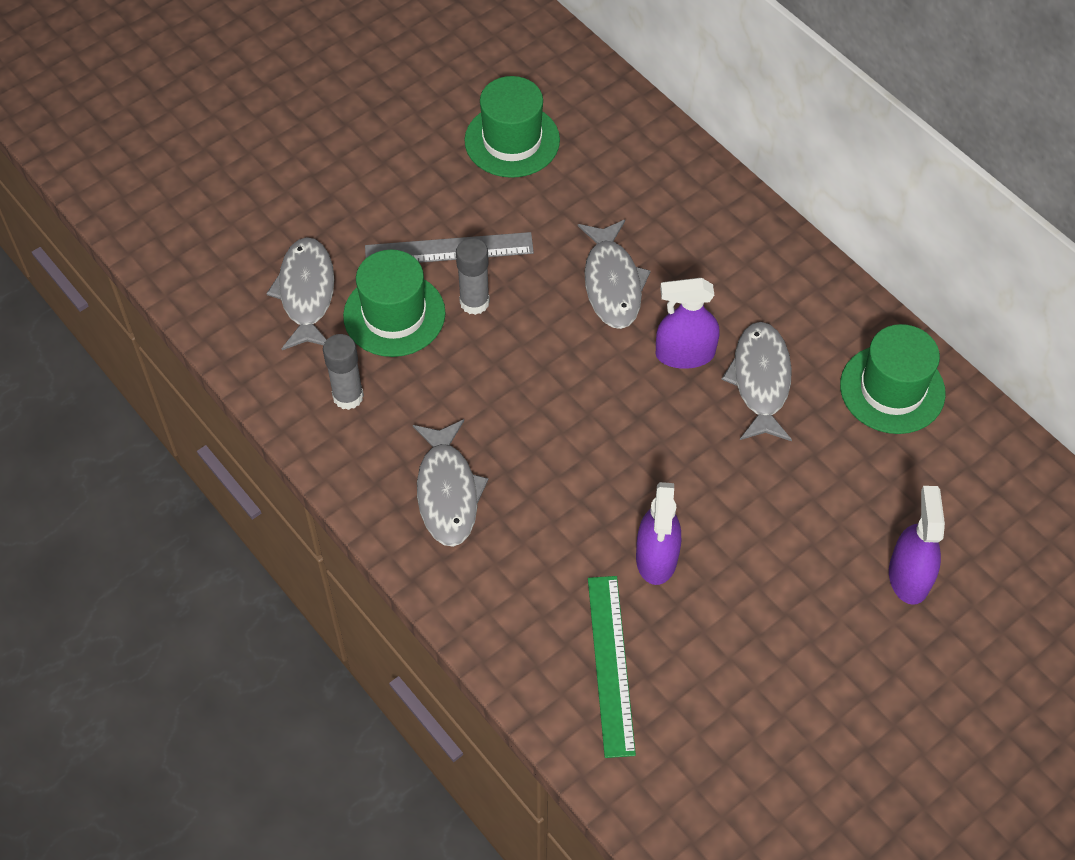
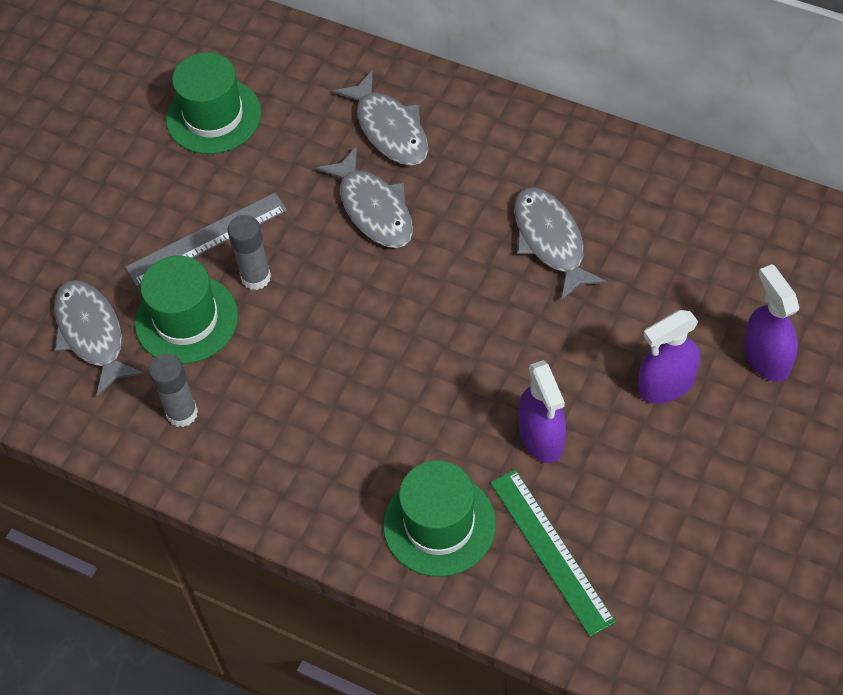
camera: 20 degrees left, 0 degrees up
grey fish [413,419,489,547] -> grey fish moved to [333,70,428,165]
purple spray bottle [656,278,720,369] -> purple spray bottle moved to [638,310,700,403]
green hat [840,324,946,434] -> green hat moved to [383,460,496,577]

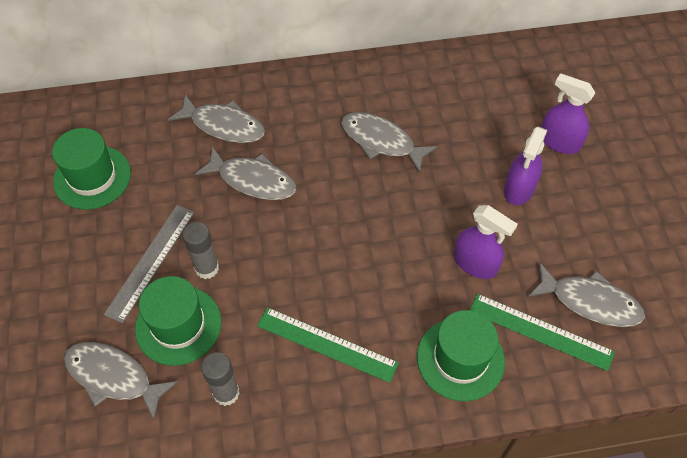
camera: 40 degrees left, 0 degrees up
none -> green ruler [257,307,399,383]
none -> grey fish [528,262,645,327]

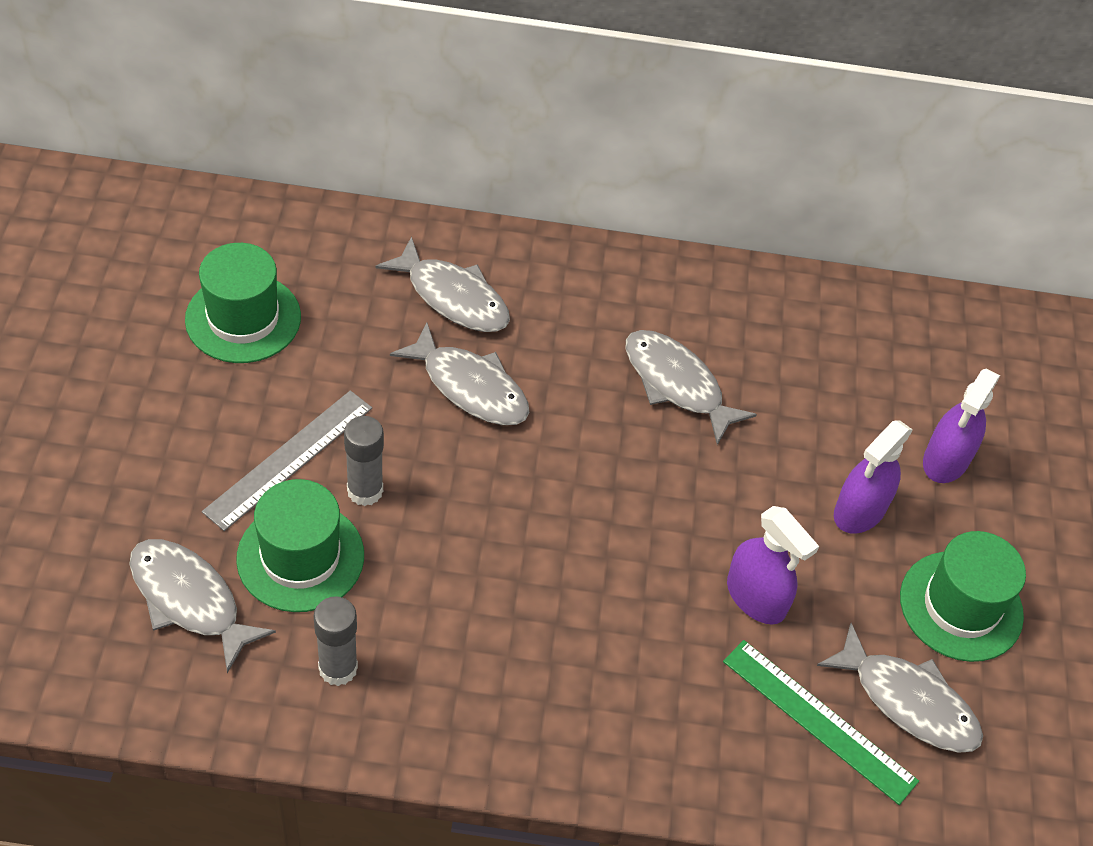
camera: 10 degrees right, 5 degrees down
green ruler [257,307,399,383] -> none
green hat [417,310,505,401] -> green hat moved to [900,531,1026,662]
purple spray bottle [541,73,595,154] -> purple spray bottle turned 105 degrees counterclockwise [923,368,1000,483]

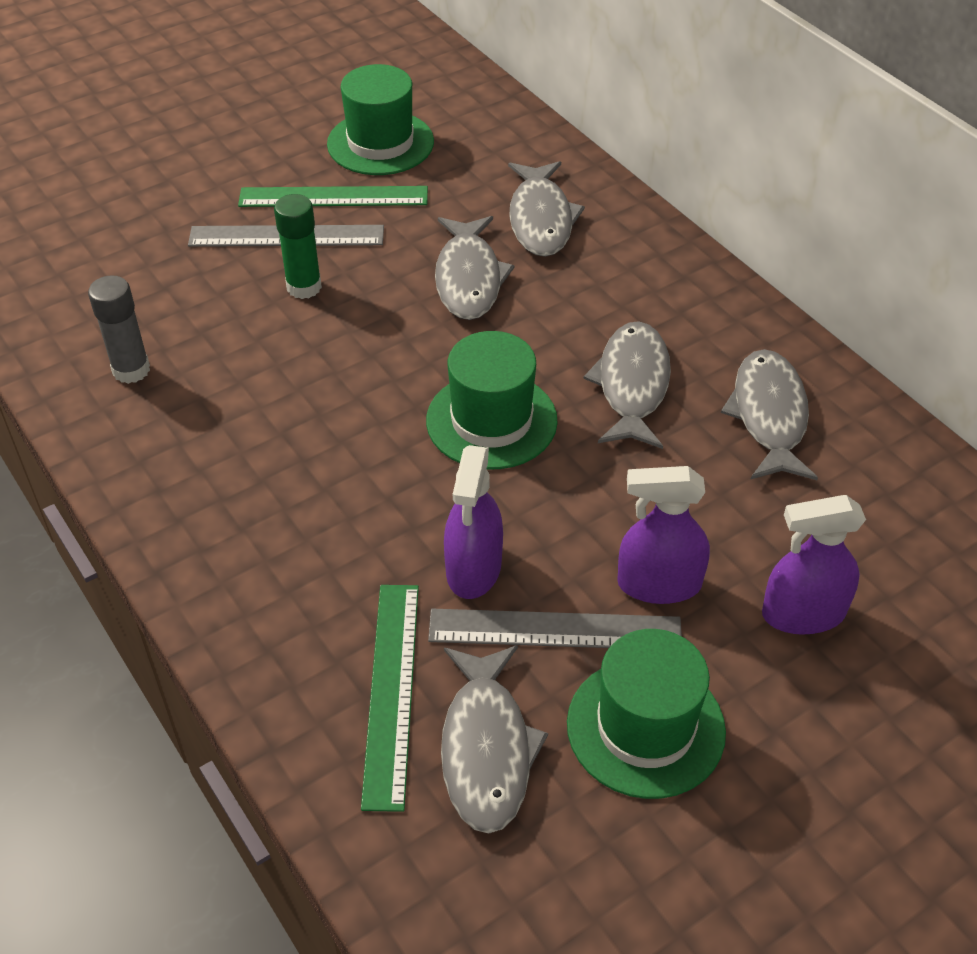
camera: 55 degrees right, 5 degrees down
grey fish [129,539,276,673] -> grey fish moved to [721,349,818,480]
green hat [236,479,364,612] -> green hat moved to [426,331,558,469]
grey glue stick [344,416,384,506] -> green glue stick [274,194,322,299]
none -> green ruler [238,186,428,207]
none -> grey ruler [428,609,682,648]

